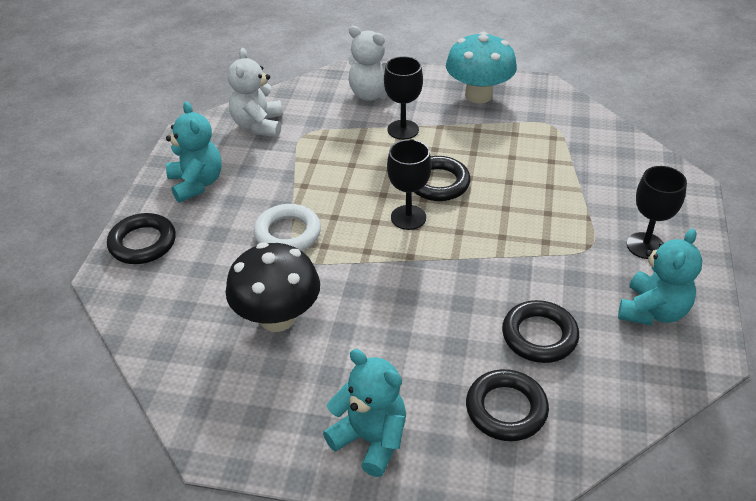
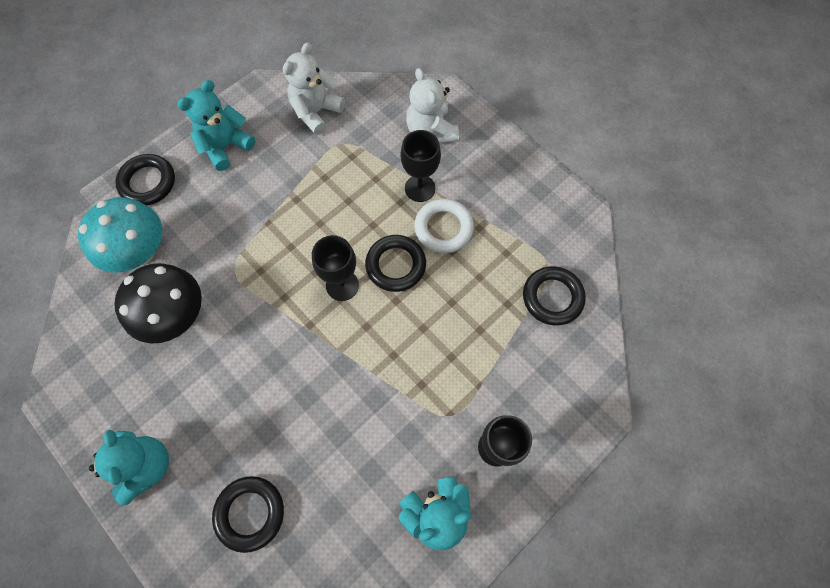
camera: 35 degrees right, 25 degrees up
turquoise teddy bear [166,101,222,203] -> turquoise teddy bear turned 150 degrees counterclockwise [177,80,255,171]
white ring [254,204,321,251] -> white ring moved to [414,198,474,253]
turquoise mushroom [446,32,517,103] -> turquoise mushroom moved to [78,197,162,273]
black ring [502,300,579,363] -> black ring moved to [523,266,586,325]

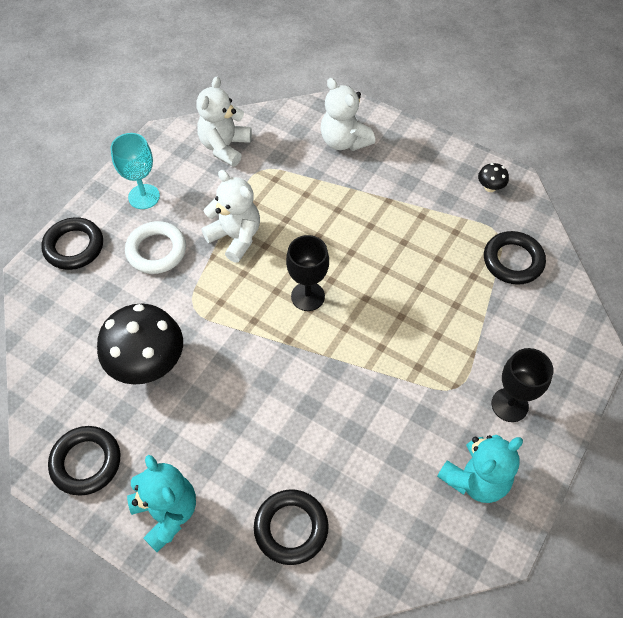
camera: 15 degrees left, 10 degrees down
turquoise mushroom [78,197,162,273] -> none
turquoise teddy bear [177,80,255,171] -> turquoise goblet [111,133,160,209]
black ring [365,235,426,292] -> black ring moved to [48,426,120,496]
black goblet [400,130,441,202] -> none
white ring [414,198,474,253] -> white ring moved to [125,221,186,274]
none -> white teddy bear [201,170,260,263]
none -> black mushroom [478,163,509,192]

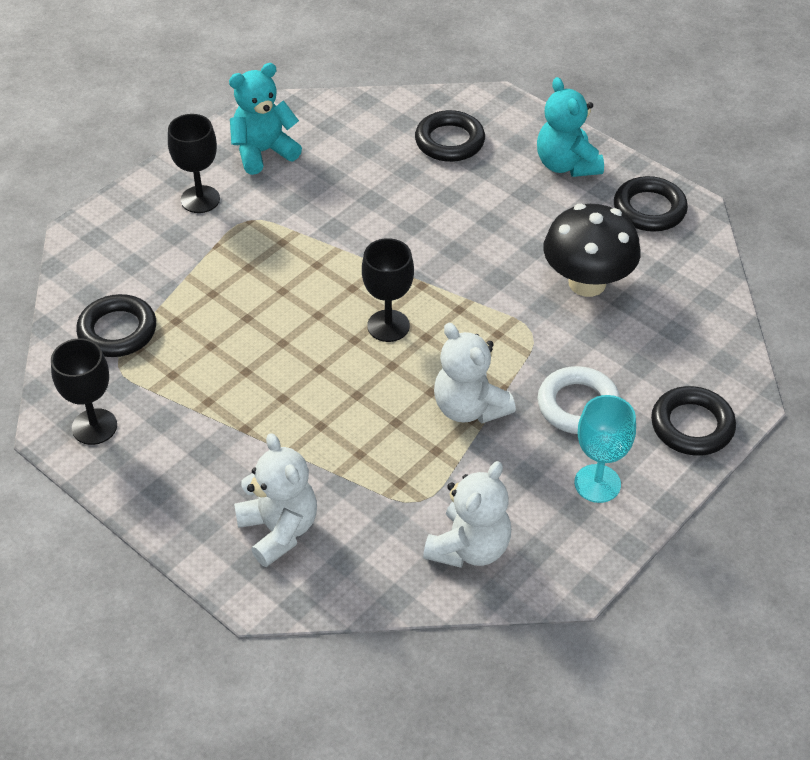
camera: 170 degrees left, 10 degrees down
black mushroom [478,163,509,192] -> black goblet [51,338,117,445]

